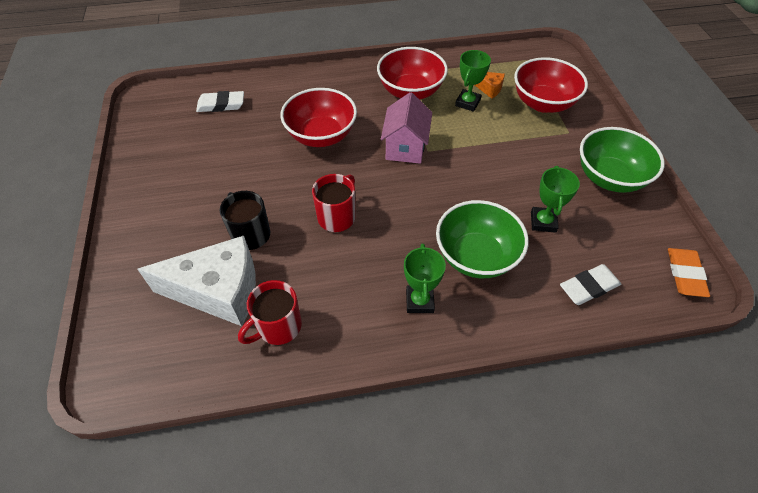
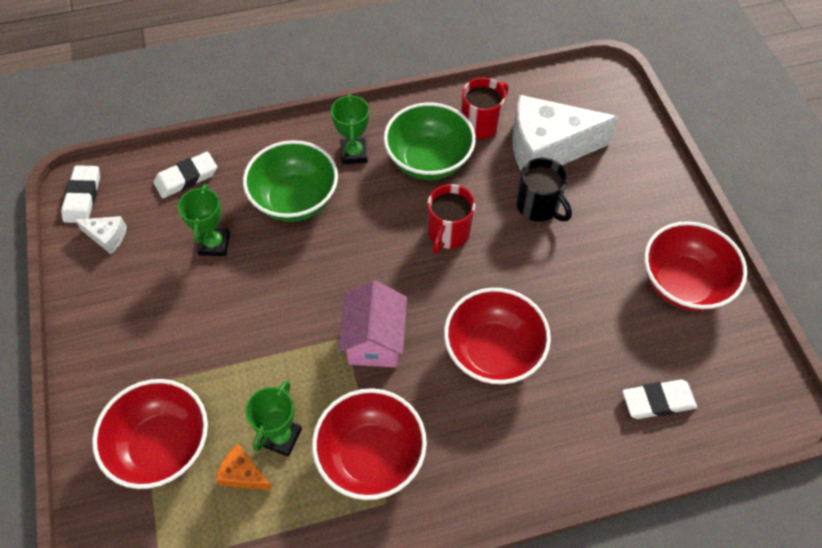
camera: 175 degrees right, 5 degrees up
green bowl [580,127,665,193] -> green bowl moved to [384,102,476,180]
orange eraser [668,248,710,297] -> white eraser [61,165,100,223]
none -> white cheese [75,216,127,254]
none -> red bowl [644,221,747,311]

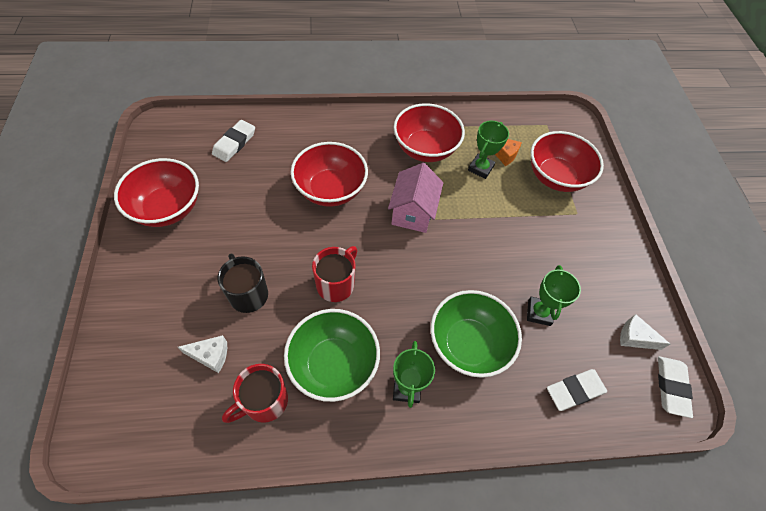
camera: 175 degrees left, 0 degrees up
white cheese [513,95,619,171] -> white cheese [178,335,227,373], size x0.43
white eraser [622,379,697,419] -> white eraser turned 60 degrees counterclockwise [212,120,255,162]

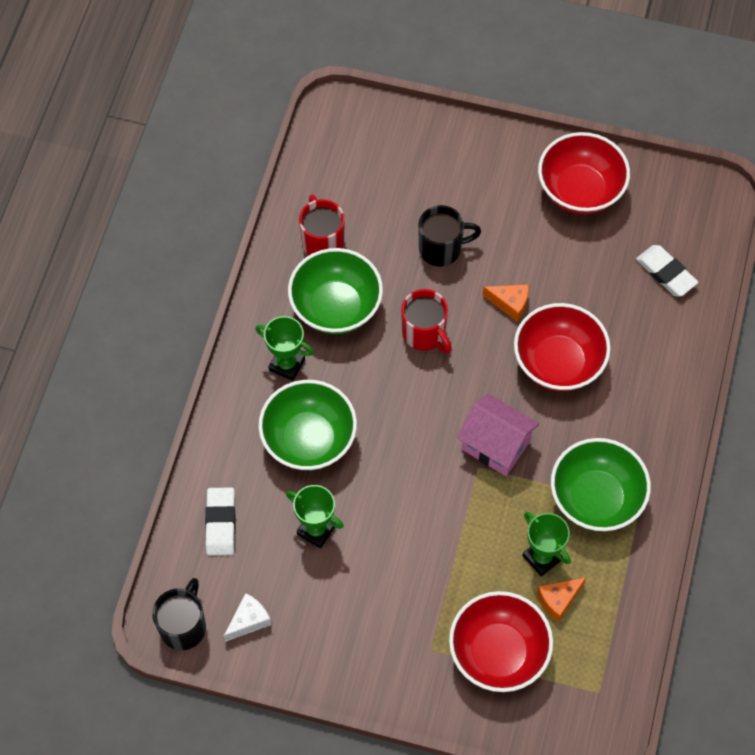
camera: 115 degrees right, 5 degrees up
white cheese [178,335,227,373] -> none
red bowl [393,103,465,162] -> green bowl [551,438,651,531]
white eraser [658,356,693,418] -> black mug [152,578,206,650]
none -> orange cheese [483,284,529,322]

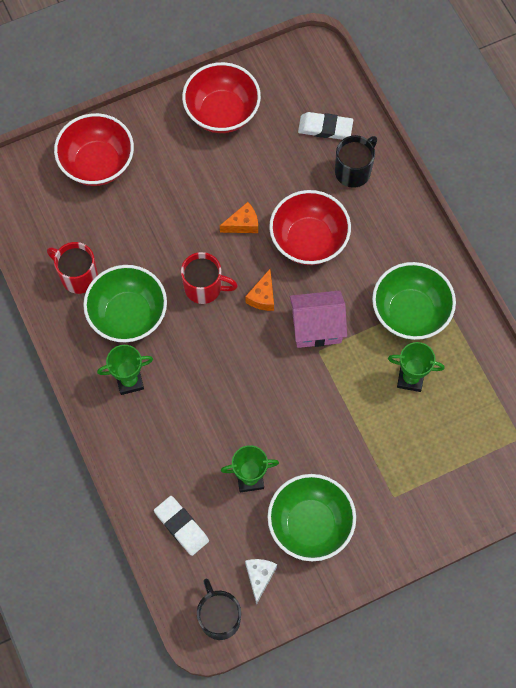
camera: 40 degrees left, 5 degrees up
green bowl [258,380,357,471] -> green bowl moved to [267,474,356,561]
black mug [418,205,481,266] -> black mug moved to [335,135,377,188]
red bowl [449,591,553,692] -> red bowl moved to [54,113,134,186]
orange cheese [537,578,586,622] -> orange cheese moved to [245,269,274,311]

